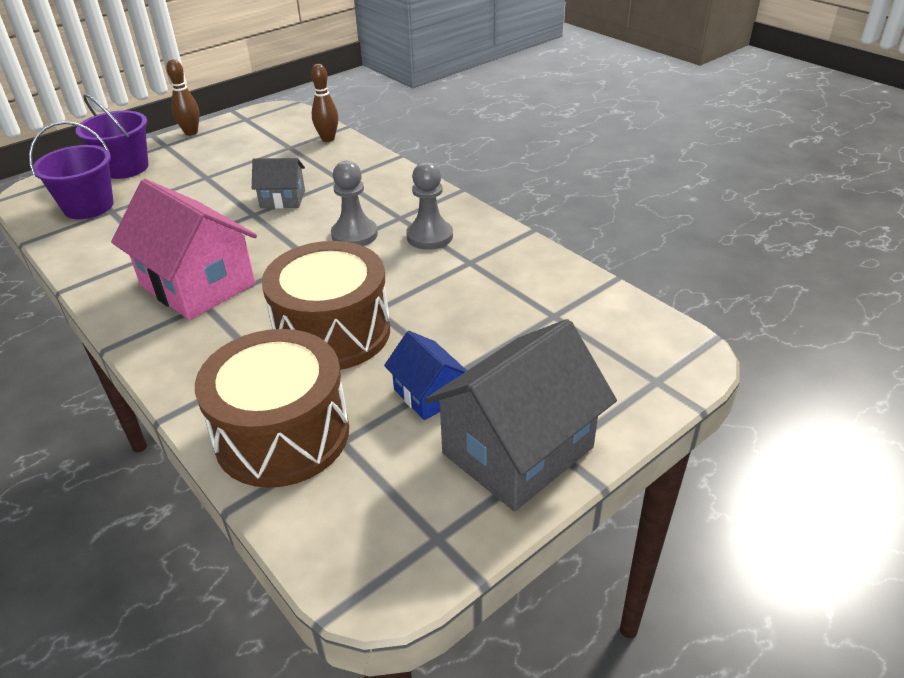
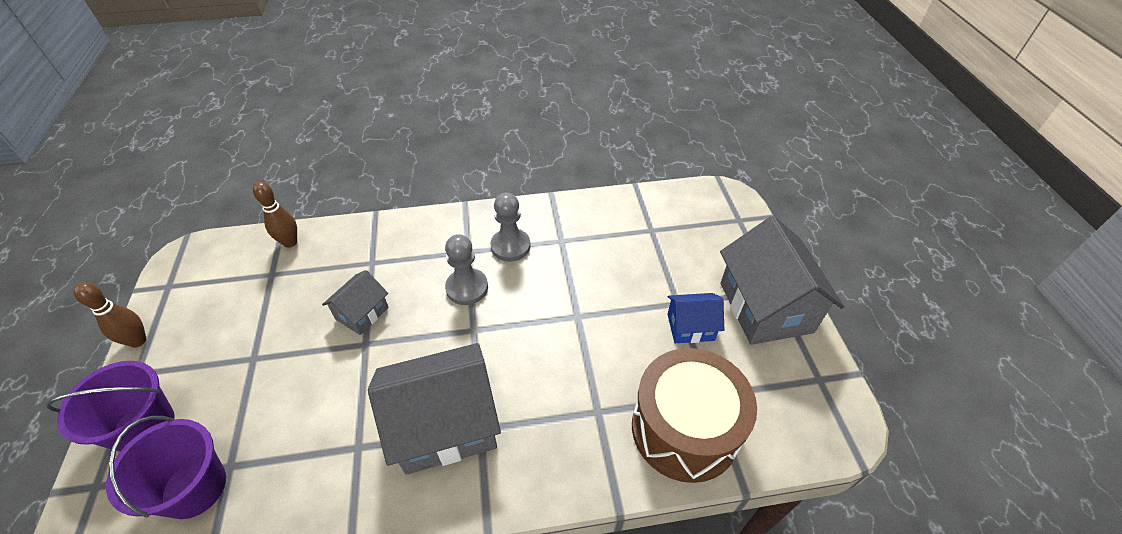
camera: 60 degrees left, 10 degrees up
pink house [111,179,257,320] -> grey house [368,343,501,475]
brown drum [262,241,390,370] -> none

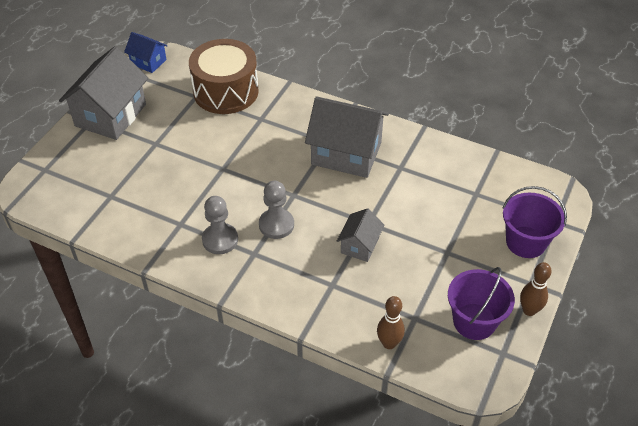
camera: 145 degrees left, 0 degrees up
purple bucket [106,416,226,519] -> purple bucket moved to [448,267,515,340]
grey house [322,270,389,335] -> grey house turned 45 degrees counterclockwise [337,208,385,262]
blue house [667,293,724,343] -> blue house moved to [124,32,168,73]

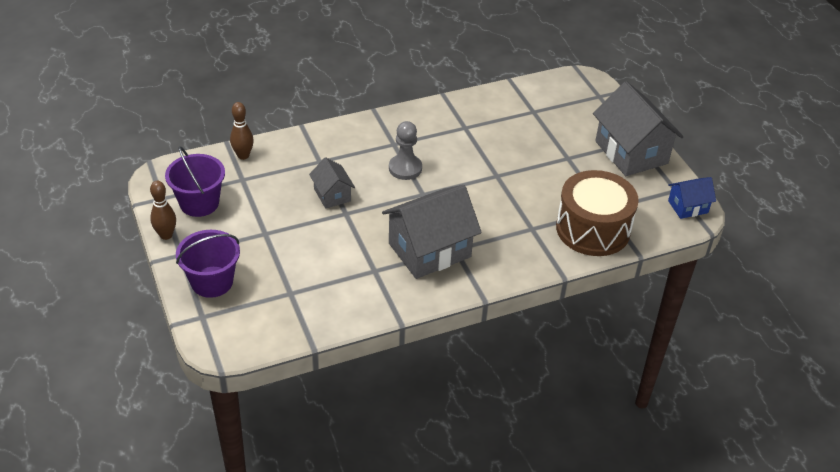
camera: 130 degrees right, 5 degrees down
grey pawn [202,196,238,254] -> none

